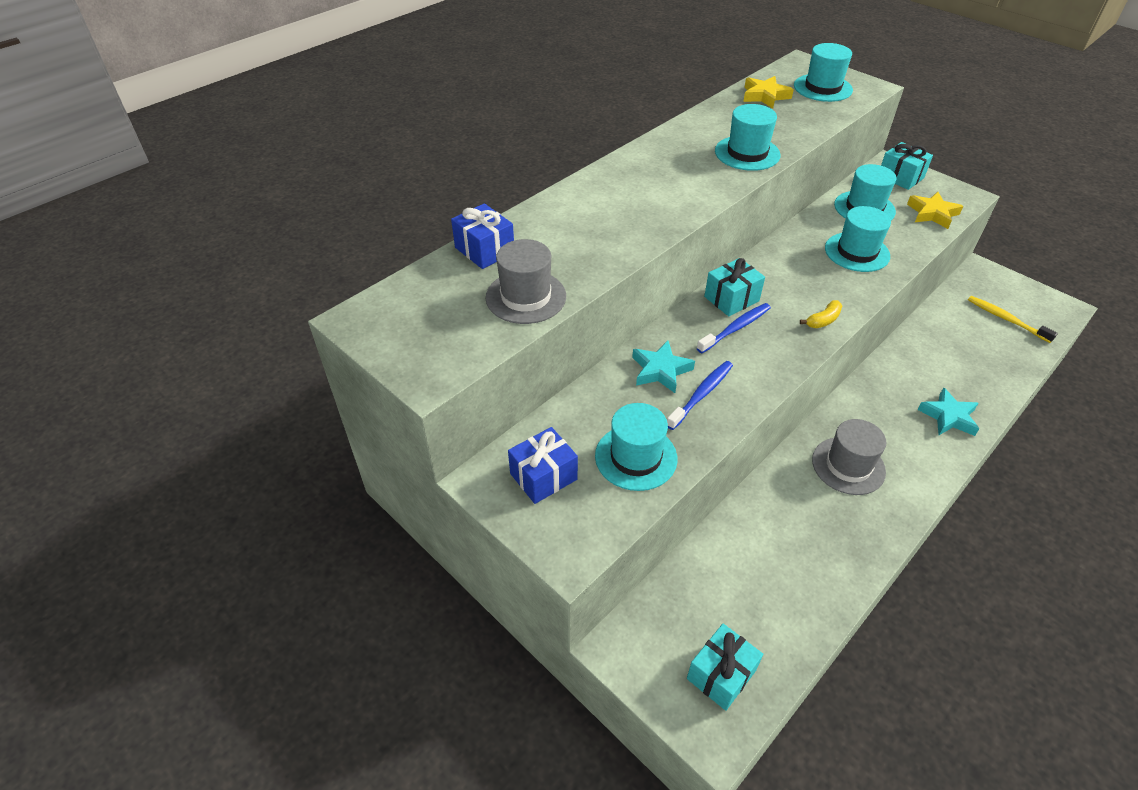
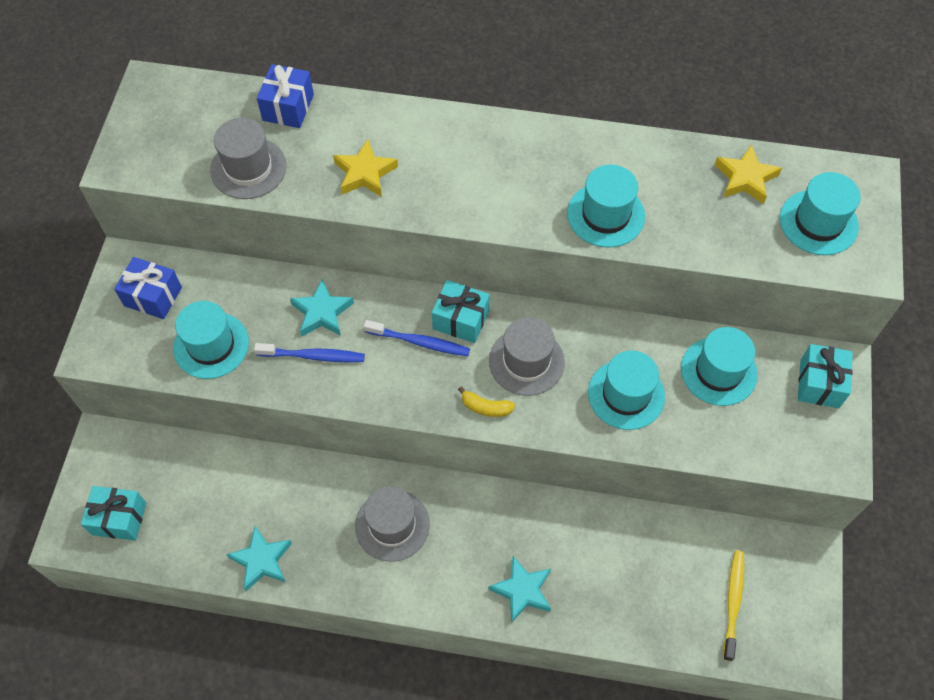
camera: 55 degrees right, 15 degrees up
yellow star [907,192,963,229] -> yellow star moved to [333,139,398,197]
none -> turquoise star [226,526,292,591]
none -> grey hat [489,317,565,396]

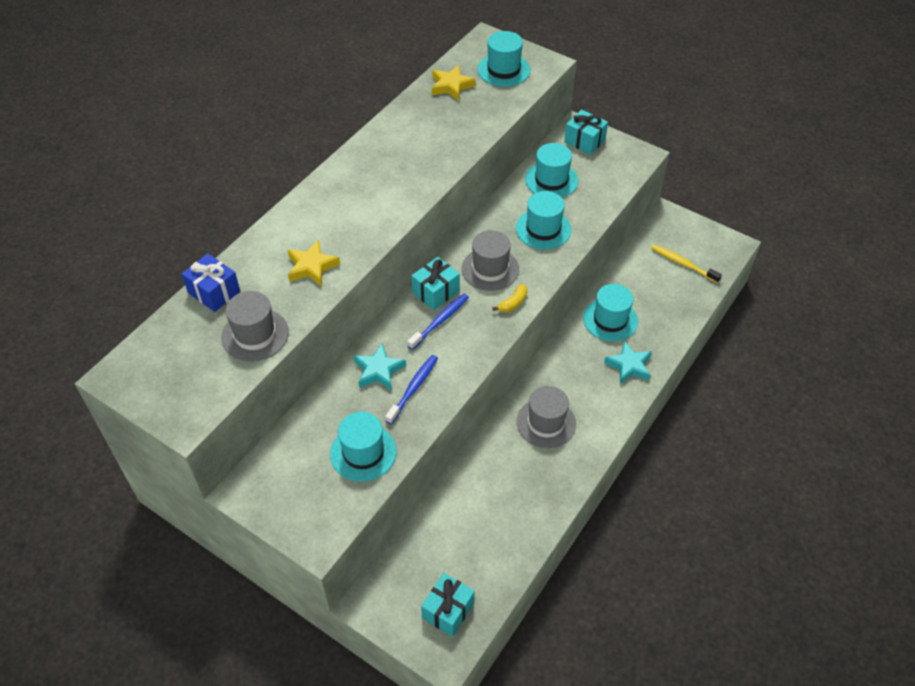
camera: 65 degrees left, 10 degrees down
blue gift [114,257,182,319] -> none
turquoise star [226,526,292,591] -> none
turquoise hat [567,165,645,247] -> turquoise hat moved to [583,284,638,341]

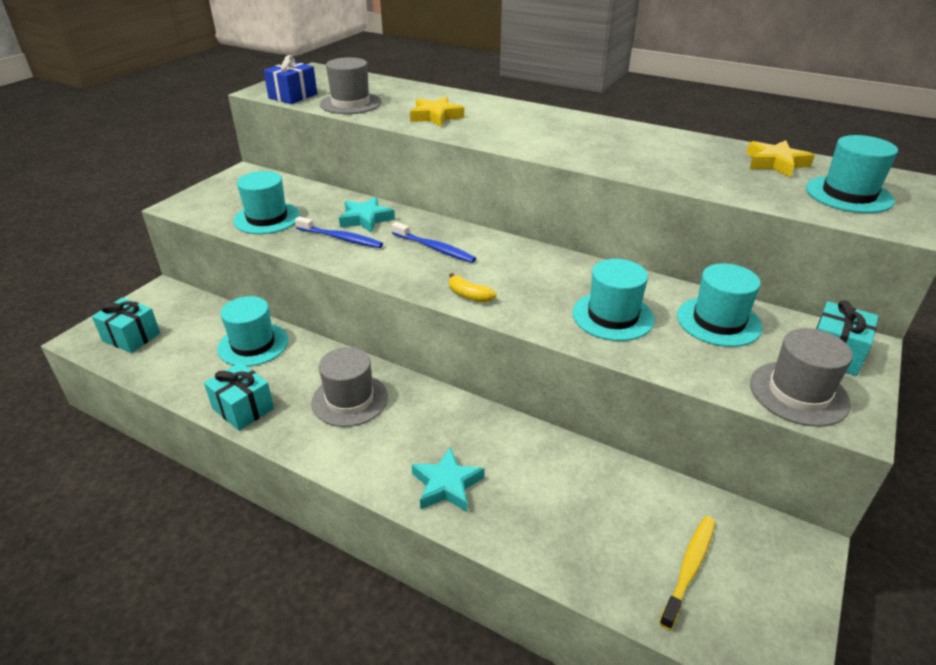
camera: 85 degrees right, 15 degrees down
blue gift [182,253,240,312] -> blue gift moved to [263,55,317,104]
turquoise gift [411,257,460,310] -> turquoise gift moved to [204,362,274,431]
grey hat [462,230,519,291] -> grey hat moved to [750,328,853,427]
turquoise hat [583,284,638,341] -> turquoise hat moved to [217,296,288,367]

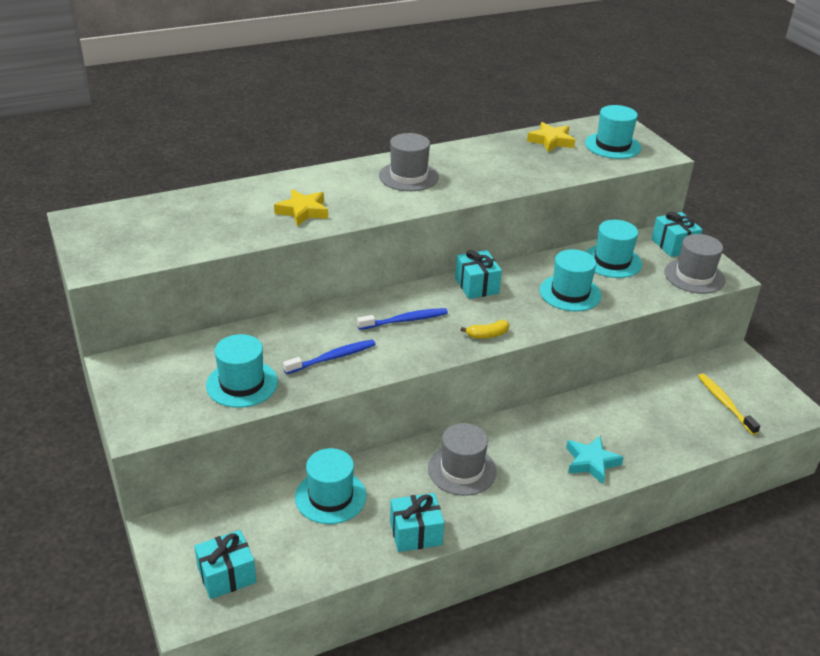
camera: 55 degrees left, 0 degrees up
blue gift [263,55,317,104] -> none
grey hat [320,57,382,114] -> grey hat moved to [379,133,439,191]
turquoise star [339,197,395,233] -> none
none -> turquoise gift [455,250,502,299]

